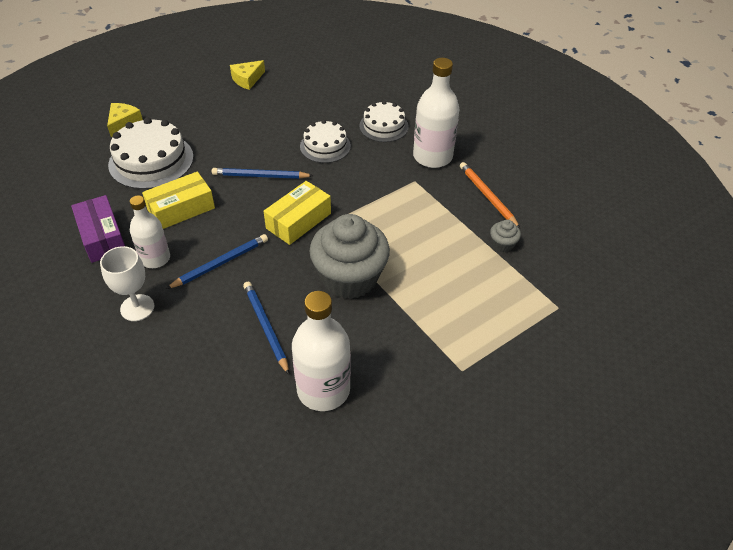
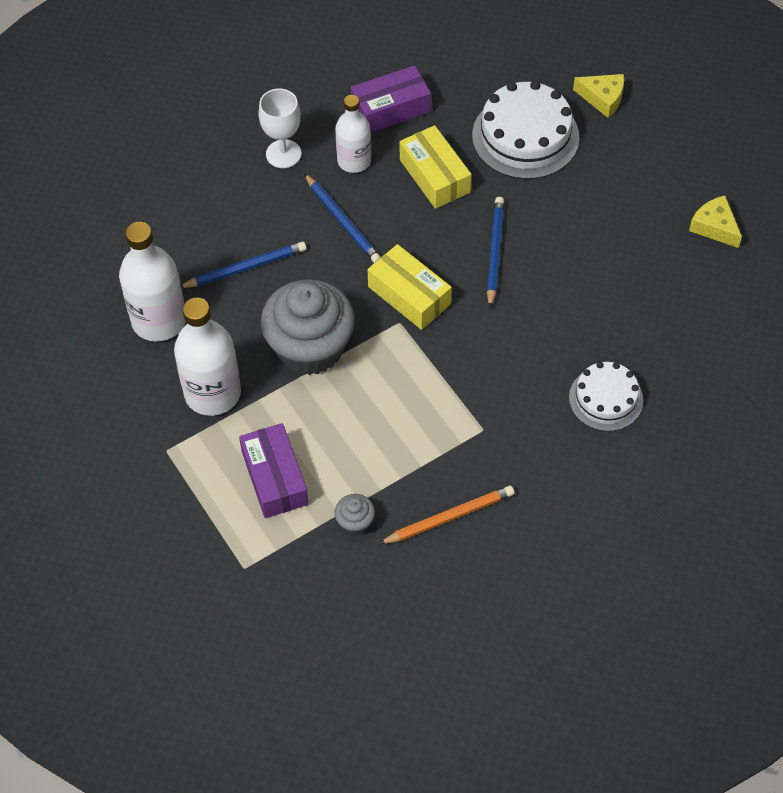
camera: 95 degrees right, 10 degrees up
white cake [300,120,351,163] -> none
white bottle [413,58,460,168] -> white bottle moved to [174,297,241,416]
none -> purple box [239,423,309,518]

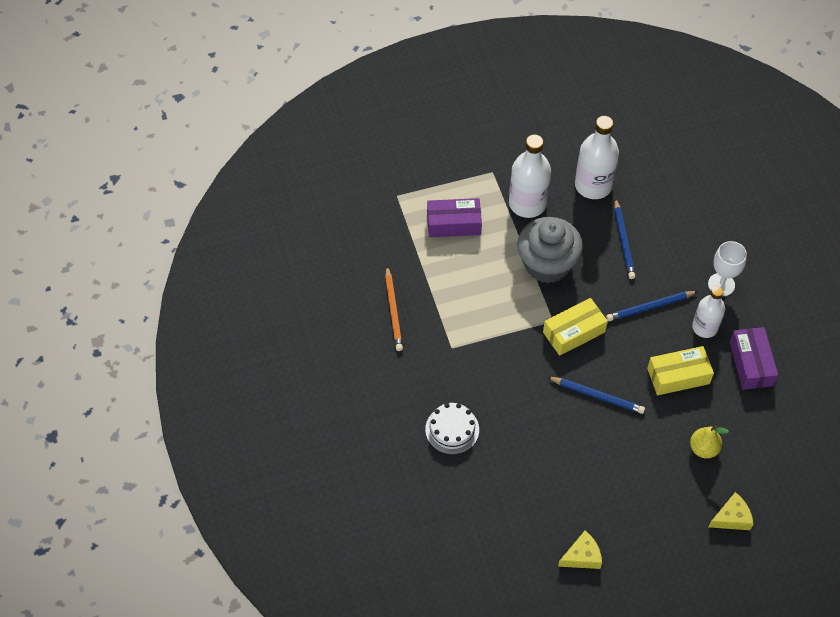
camera: 105 degrees right, 0 degrees up
grey cupcake [335,494,375,535] -> none
white cake [472,81,579,179] -> yellow pear [690,425,729,458]
yellow cheese [573,74,624,118] -> yellow cheese turned 150 degrees counterclockwise [709,492,753,530]

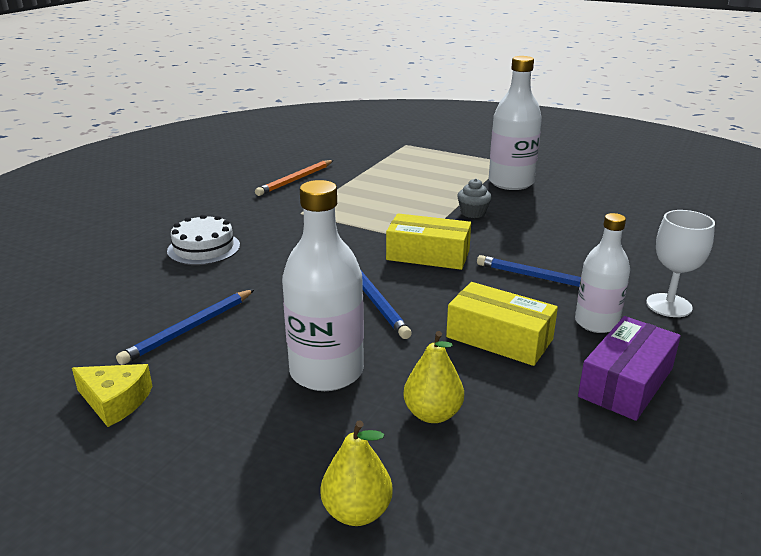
camera: 45 degrees right, 30 degrees down
purple box [427,198,482,237] -> none
grey cupcake [517,217,583,283] -> grey cupcake [457,179,492,218], size x0.41
white bottle [575,116,619,199] -> white bottle moved to [282,180,364,391]
blue pencil [614,198,636,279] -> blue pencil moved to [116,289,255,365]
yellow cheese [709,492,753,530] -> yellow pear [320,420,393,526]

